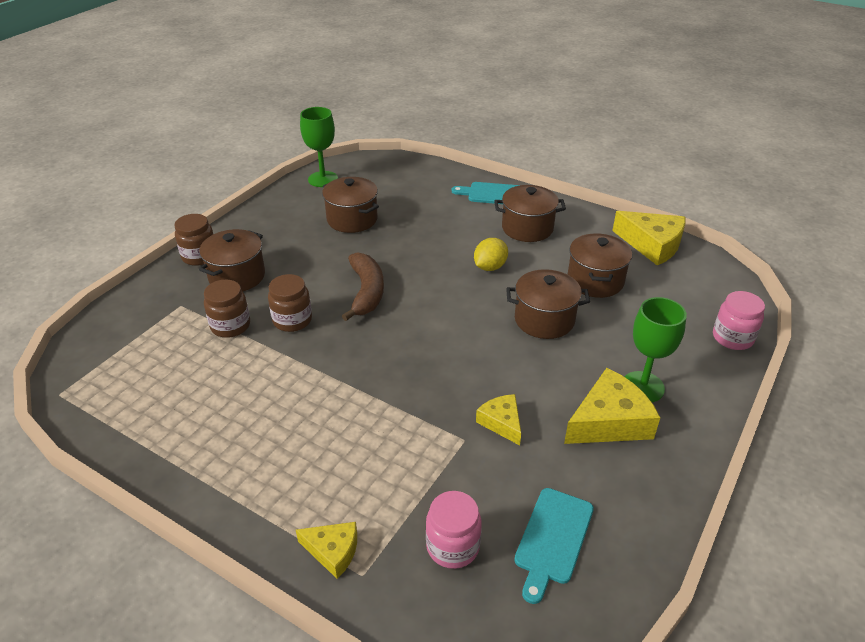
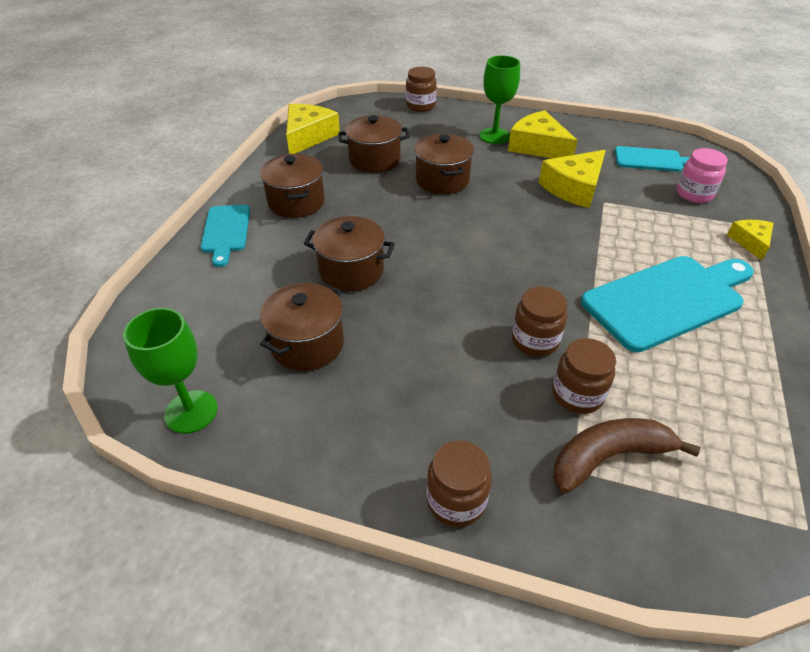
camera: 105 degrees left, 5 degrees up
brown pot [199,229,265,291] -> brown pot moved to [303,216,395,292]
brown banana [342,252,384,321] -> brown banana moved to [553,418,700,493]
yellow lemon [474,238,508,271] -> none
yellow cheese [476,394,521,445] -> yellow cheese [539,150,606,208], size x1.74
pink jar [713,291,765,350] -> brown jar [406,67,437,112]
none -> turquoise cutting board [581,256,754,352]

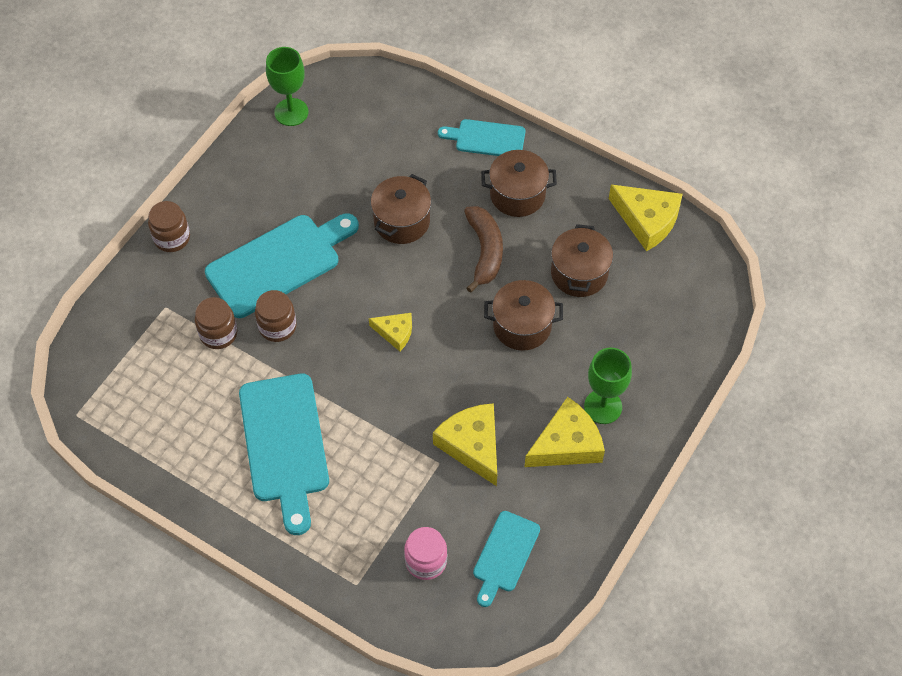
camera: 105 degrees right, 15 degrees up
brown pot [260,283,344,371] -> none
brown jar [406,67,437,112] -> none
brown banana [553,418,700,493] -> brown banana moved to [464,206,503,293]
yellow cheese [727,220,773,260] -> yellow cheese moved to [369,313,412,351]
none -> turquoise cutting board [205,213,359,318]

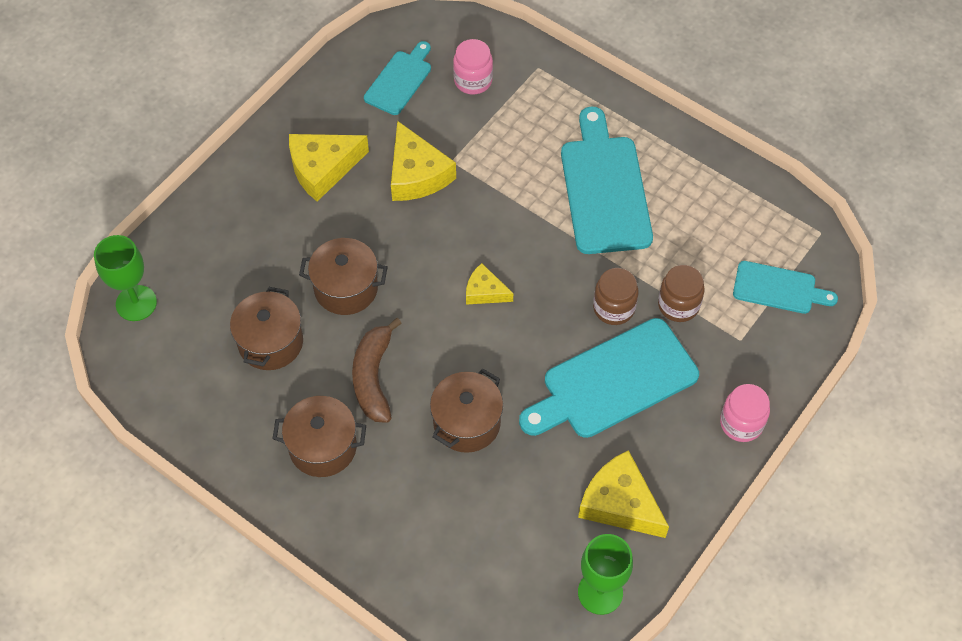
camera: 175 degrees left, 0 degrees up
brown jar [148,201,190,252] -> pink jar [720,384,770,442]
turquoise cutting board [438,119,525,156] -> turquoise cutting board moved to [733,261,838,314]
green goblet [584,348,632,424] -> green goblet moved to [94,235,157,321]
yellow cheese [609,184,683,251] -> yellow cheese moved to [578,450,669,538]

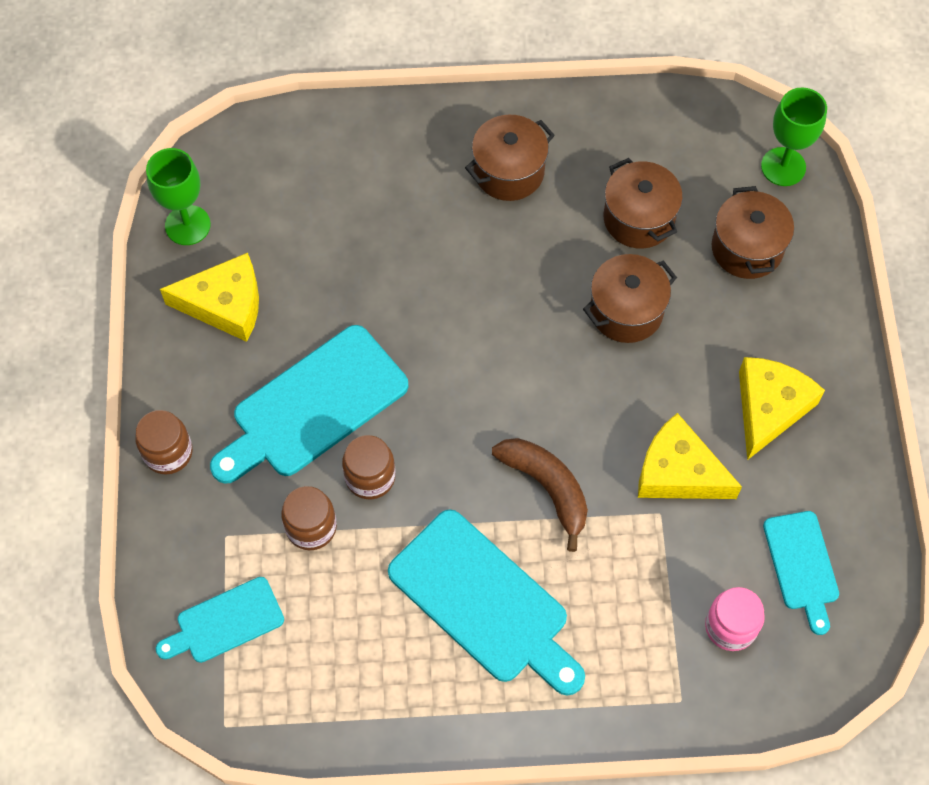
camera: 140 degrees right, 5 degrees up
brown banana [352,318,402,423] -> brown banana moved to [492,438,588,552]
brown pot [430,369,503,453] -> brown pot moved to [712,186,794,279]
yellow cheese [466,263,513,305] -> none
turquoise cutting board [519,318,699,438] -> turquoise cutting board turned 150 degrees counterclockwise [210,325,409,484]
pink jar [720,384,770,442] -> brown jar [135,410,193,475]

